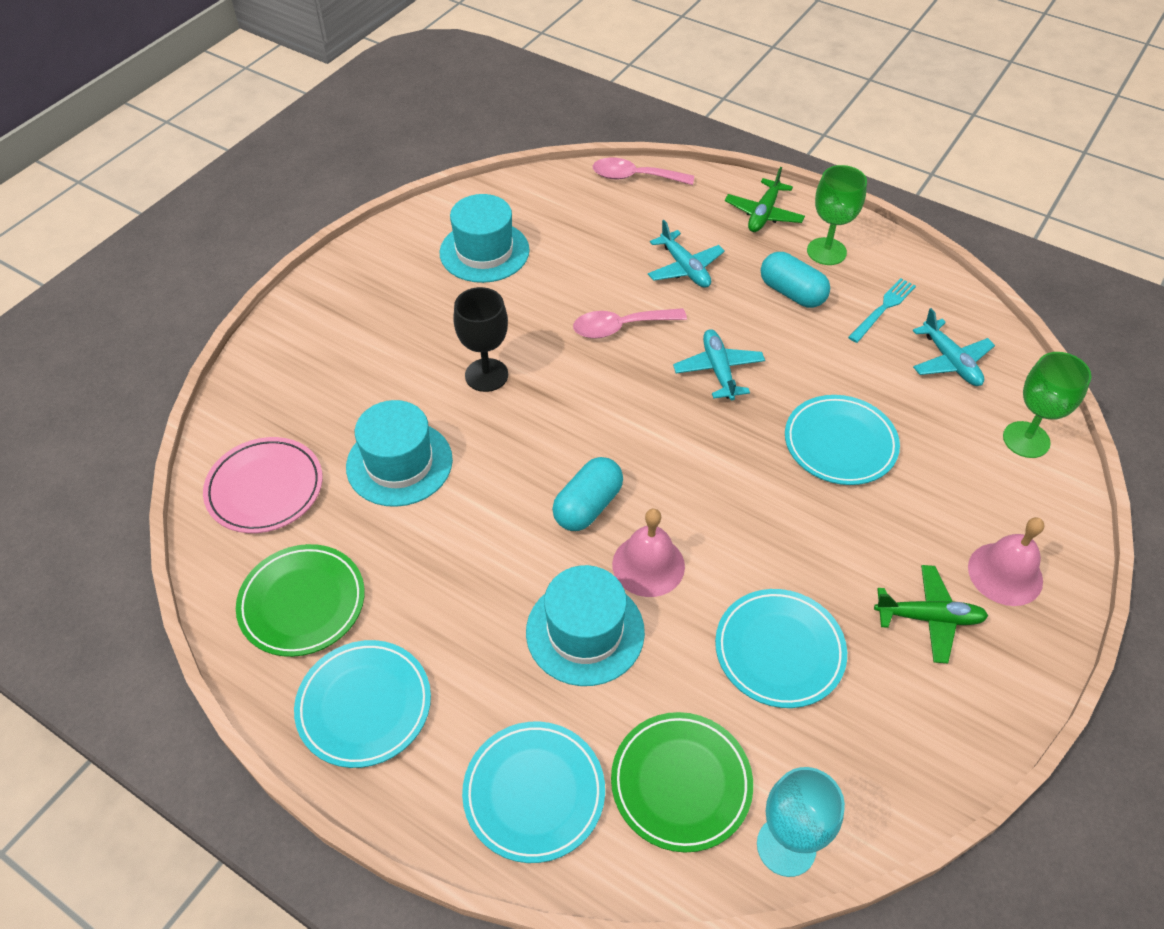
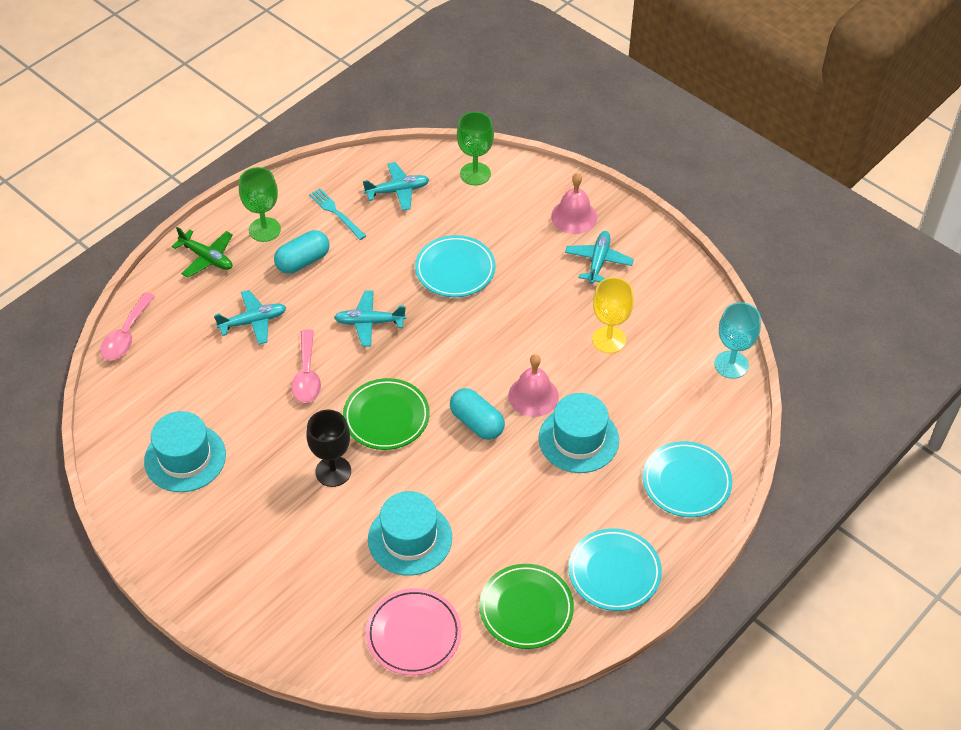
camera: 80 degrees left, 0 degrees up
green plate [611,712,753,853] -> green plate moved to [343,378,430,450]
turquoise plate [715,589,847,708] -> yellow goblet [592,277,634,353]
green plane [874,565,988,663] -> turquoise plane [565,231,634,284]

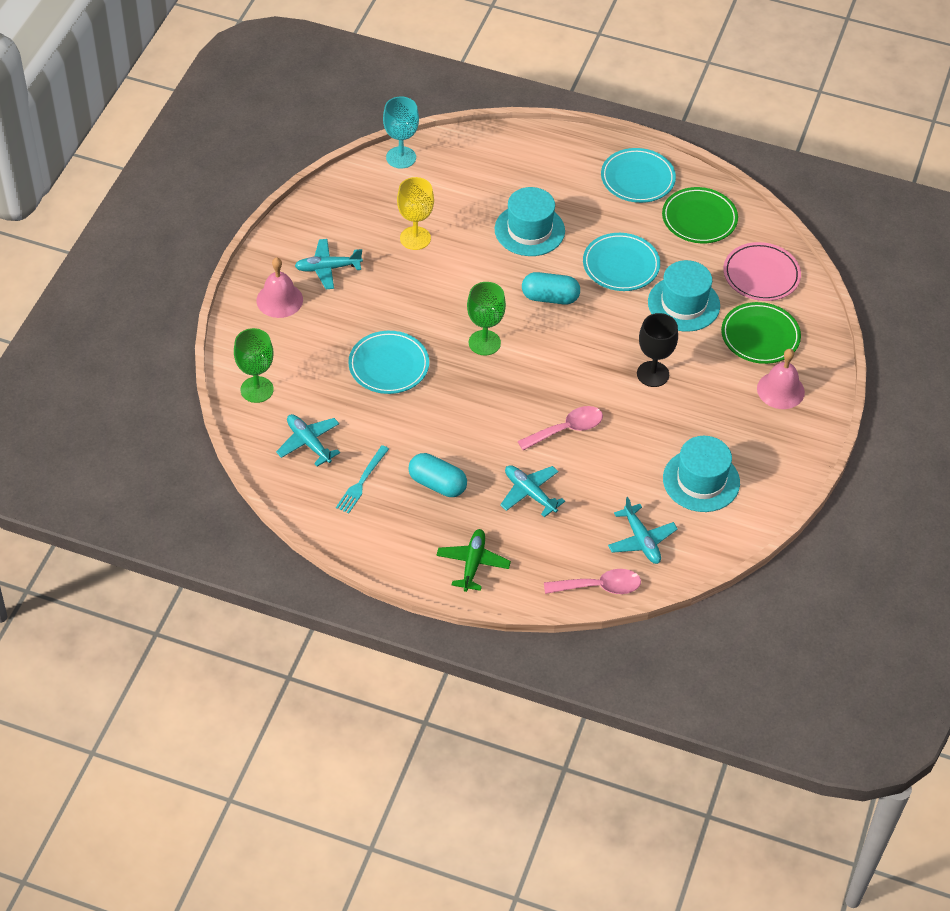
camera: 115 degrees left, 0 degrees up
green goblet [239,167,281,242] -> green goblet moved to [467,282,506,356]
turquoise plane [334,290,406,347] -> turquoise plane moved to [608,497,678,564]
green plate [343,378,430,450] -> green plate moved to [721,302,801,364]
turquoise capsule [450,388,505,440] -> turquoise capsule turned 75 degrees clockwise [522,272,580,305]
pink bell [508,354,559,417] -> pink bell moved to [757,349,805,409]
turquoise plate [643,441,732,517] -> turquoise plate moved to [583,233,660,291]

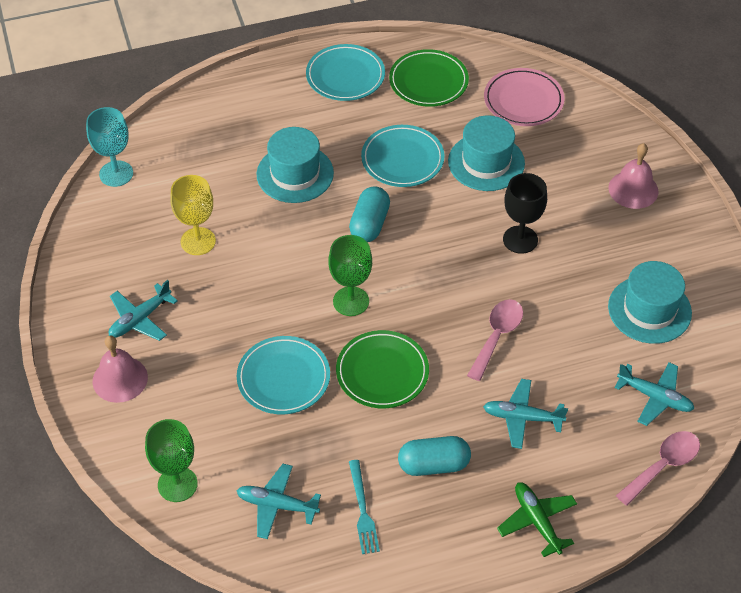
camera: 35 degrees left, 0 degrees up
turquoise capsule [522,272,580,305] -> turquoise capsule turned 45 degrees counterclockwise [349,186,390,242]
green plate [721,302,801,364] -> green plate moved to [336,330,429,408]

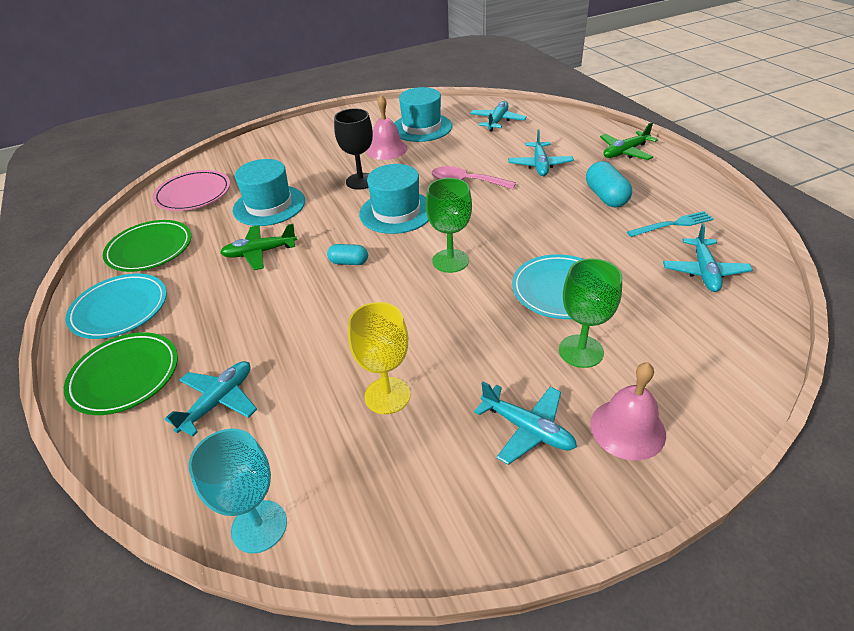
camera: 95 degrees left, 10 degrees down
green goblet [145,419,198,502] -> green goblet moved to [559,258,622,368]
turquoise hat [256,127,334,203] -> turquoise hat moved to [359,164,429,234]
green plate [336,330,429,408] -> green plate moved to [64,332,178,415]
turquoise capsule [349,186,390,242] -> turquoise capsule [327,244,368,265], size x0.61
turquoise plate [361,125,444,187] -> green plane [220,224,297,270]
pink bell [608,143,659,209] -> pink bell moved to [367,95,408,160]
pink spoon [616,431,700,506] -> none
none -> turquoise plane [164,361,257,437]

